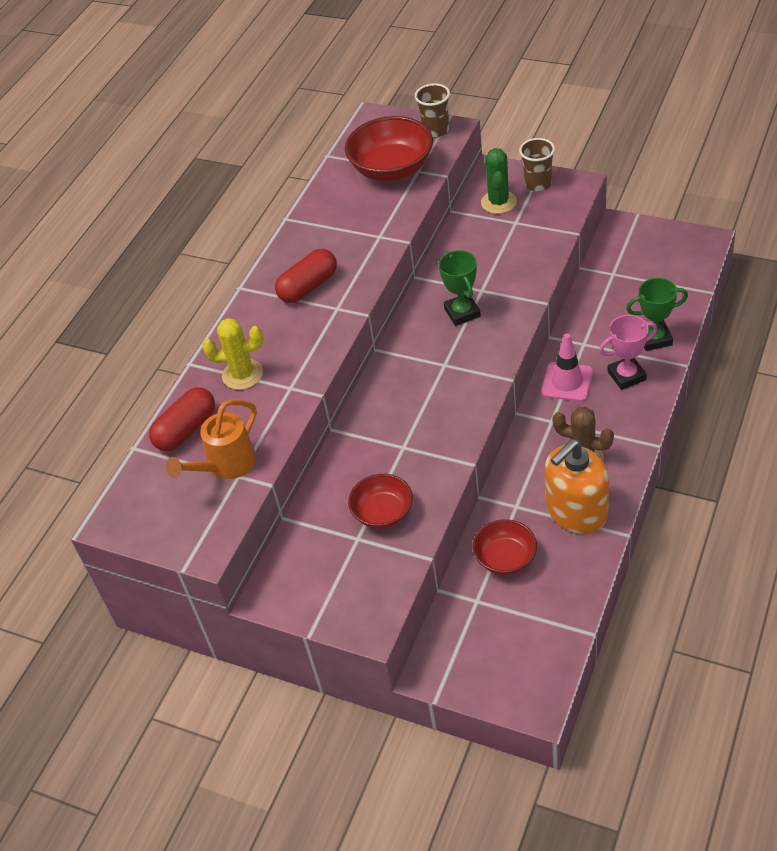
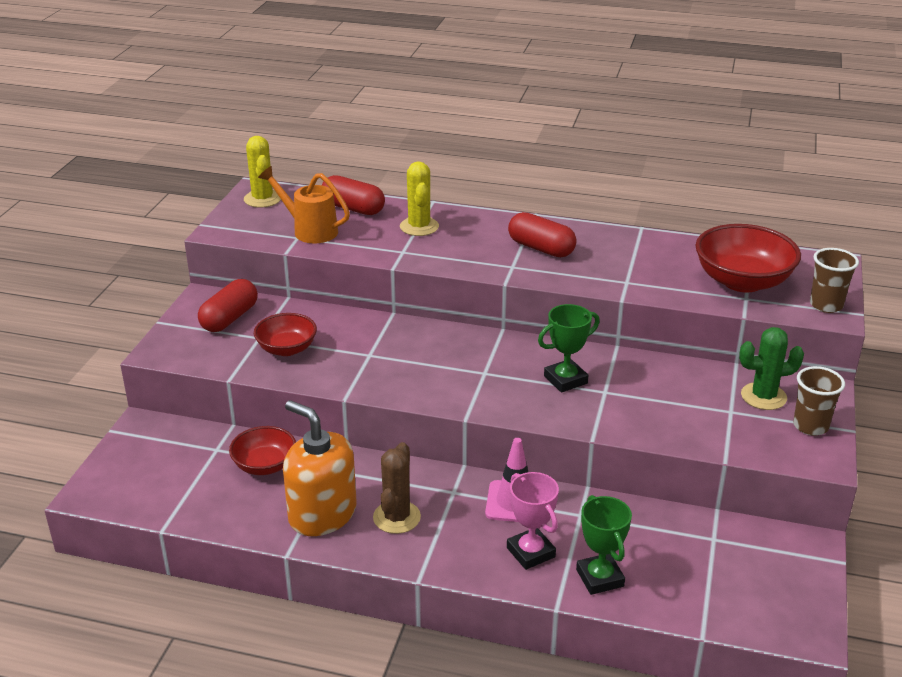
camera: 75 degrees right, 15 degrees down
none -> red capsule [198,279,258,332]
none -> yellow cactus [244,136,281,208]

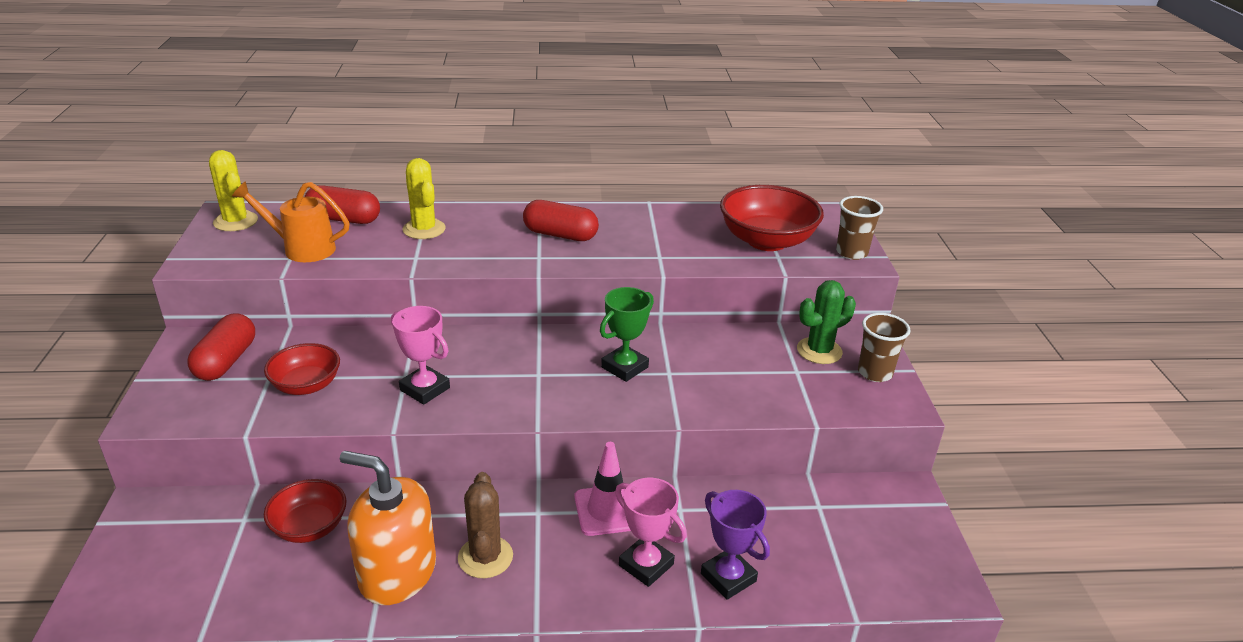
camera: 20 degrees left, 0 degrees up
green trophy [576,495,632,595] -> purple trophy [701,490,770,600]
none -> pink trophy [391,306,450,405]

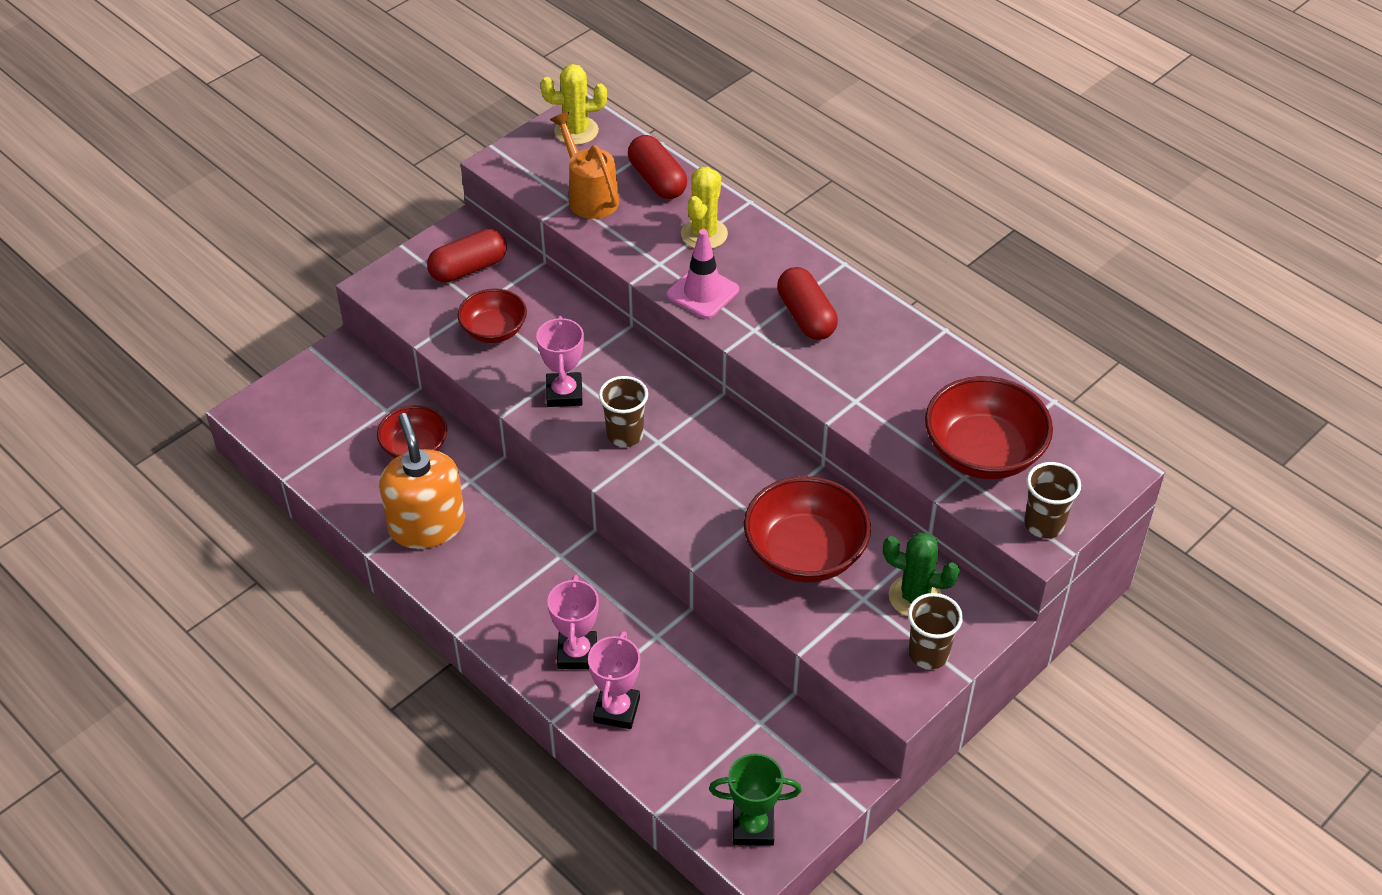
camera: 50 degrees right, 15 degrees up
yellow cactus [209,150,258,231] -> yellow cactus turned 75 degrees clockwise [541,64,607,145]
brown cactus [458,472,513,578] -> none
pink traffic cone [574,442,631,536] -> pink traffic cone moved to [666,229,739,319]
green trophy [600,287,654,382] -> green trophy moved to [709,754,802,846]
purple trophy [701,490,770,600] -> pink trophy [588,631,640,729]
none -> brown cup [599,376,648,447]
none -> red bowl [744,476,871,582]

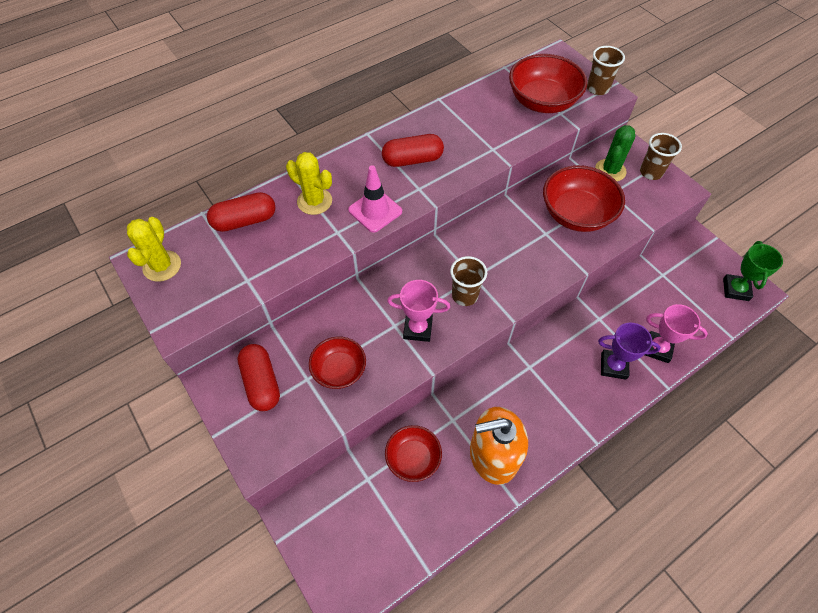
camera: 80 degrees left, 10 degrees up
pink trophy [547,575,599,669] -> purple trophy [598,322,661,380]
orange watering can [550,112,619,219] -> none

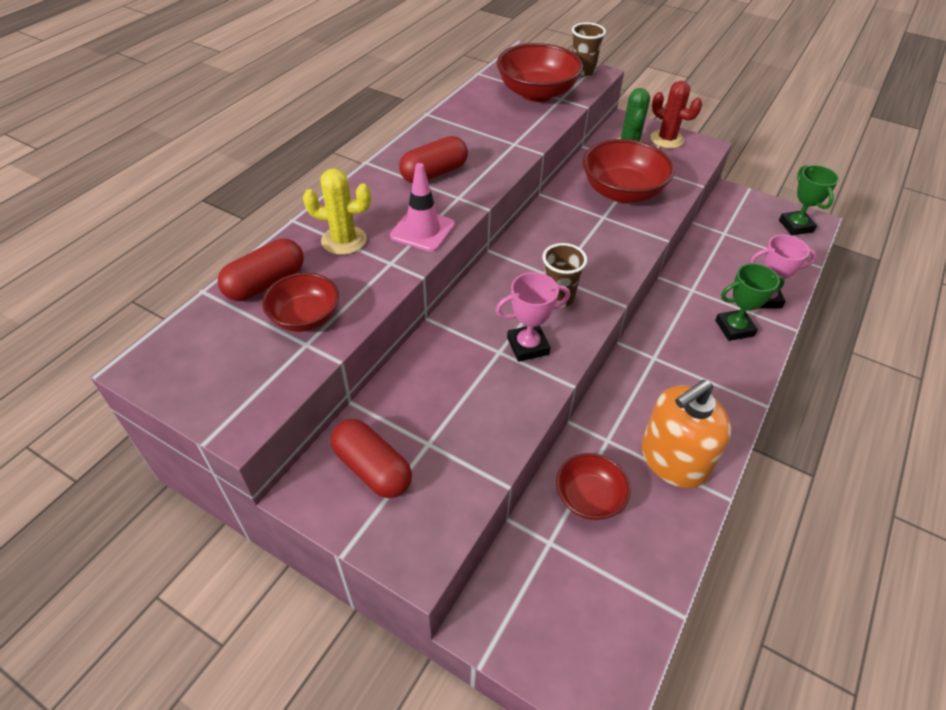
camera: 25 degrees left, 10 degrees down
yellow cactus [127,217,181,282] -> none
red bowl [309,337,366,389] -> red bowl moved to [262,273,339,332]
purple trophy [598,322,661,380] -> green trophy [715,263,785,341]
brown cup [640,133,682,180] -> red cactus [650,81,702,149]

